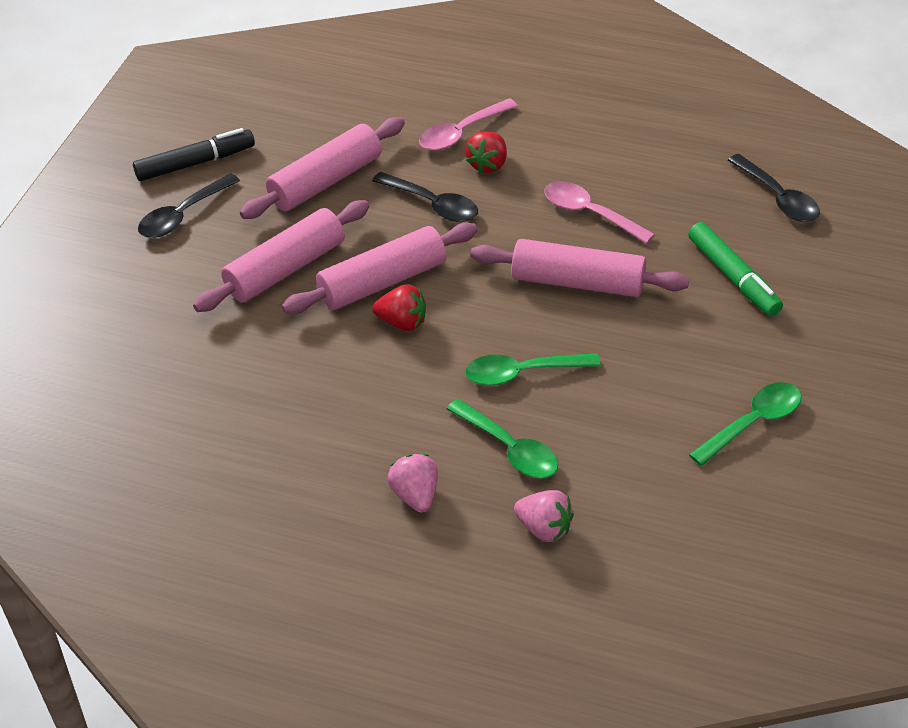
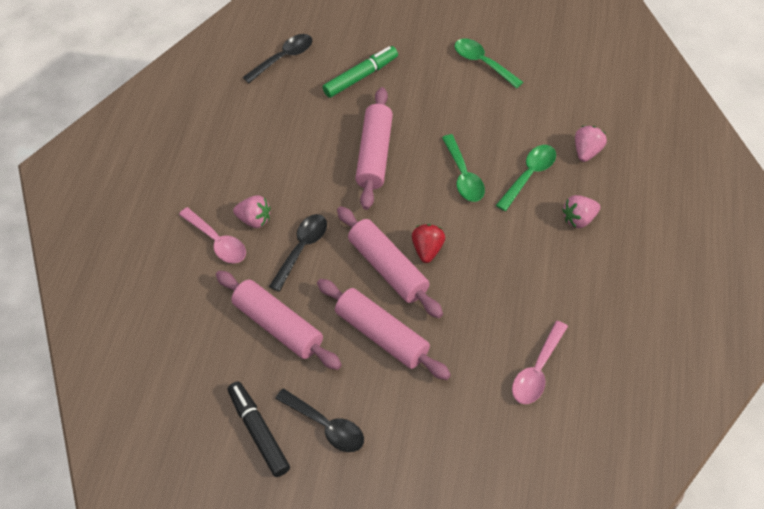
camera: 95 degrees left, 10 degrees up
red strawberry [465,131,507,173] -> pink strawberry [233,195,271,228]
pink spoon [545,181,655,244] -> pink spoon moved to [512,321,568,404]

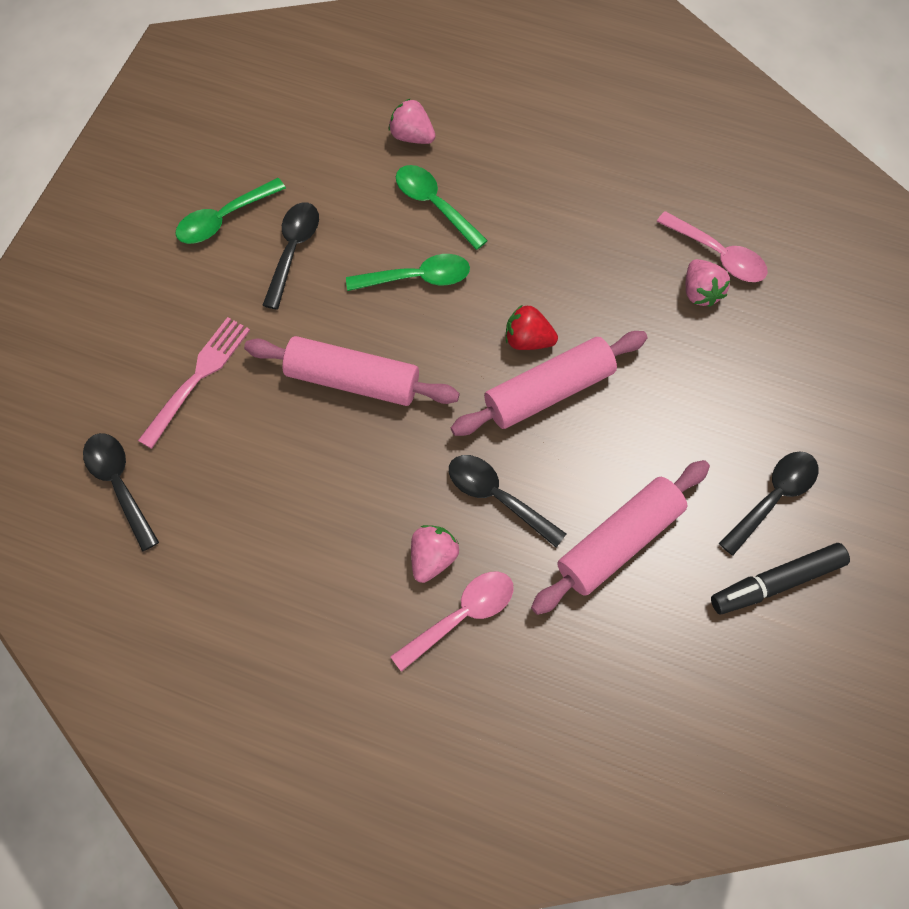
camera: 85 degrees left, 10 degrees up
pink rolling pin [317,279,451,380] -> none
green marker [322,46,398,98] -> pink fork [138,317,250,449]
pink strawberry [562,195,600,228] -> pink strawberry moved to [686,259,730,307]
none -> black spoon [262,202,319,310]

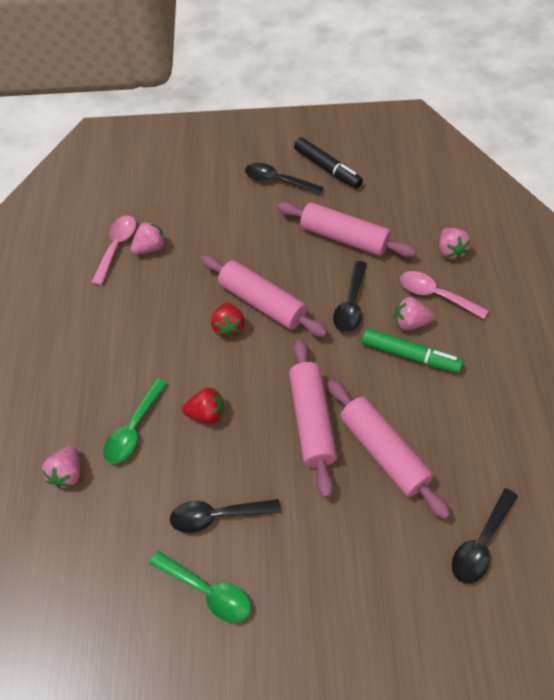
camera: 110 degrees left, 10 degrees down
pink fork [138,317,250,449] -> none
green spoon [346,254,470,291] -> red strawberry [182,388,224,424]
none -> pink rolling pin [327,379,450,519]
none -> green marker [362,329,463,373]
none -> pink strawberry [439,228,471,260]

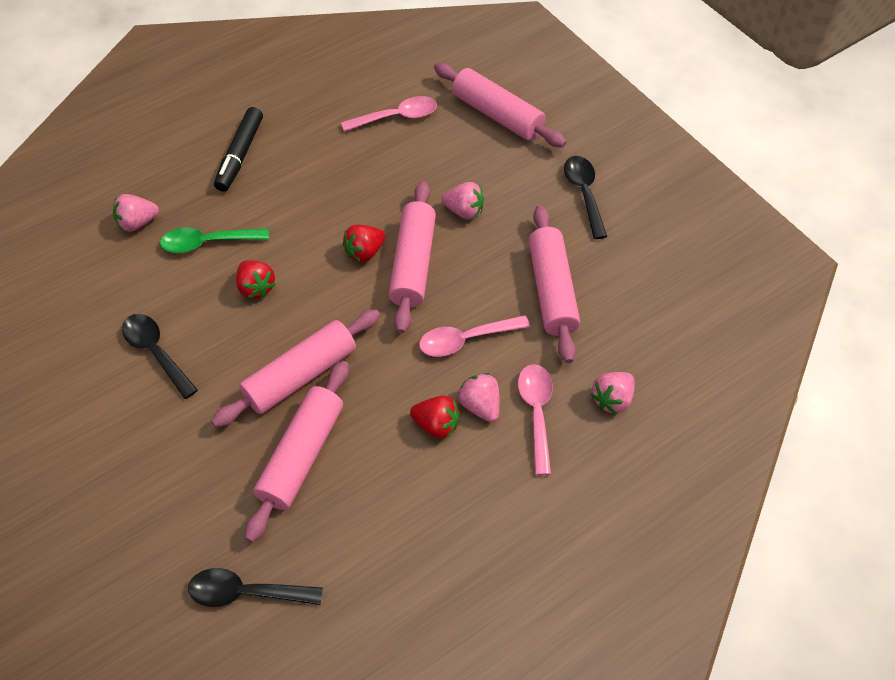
camera: 55 degrees right, 0 degrees up
pink strawberry [131,221,166,255] -> pink strawberry moved to [441,182,484,220]
green spoon [149,551,251,623] -> none
black marker [294,137,363,189] -> black marker moved to [214,107,263,192]
black spoon [333,261,367,332] -> pink spoon [419,315,530,357]
green marker [362,329,463,373] -> red strawberry [410,396,460,439]
none -> pink rolling pin [434,63,566,147]

